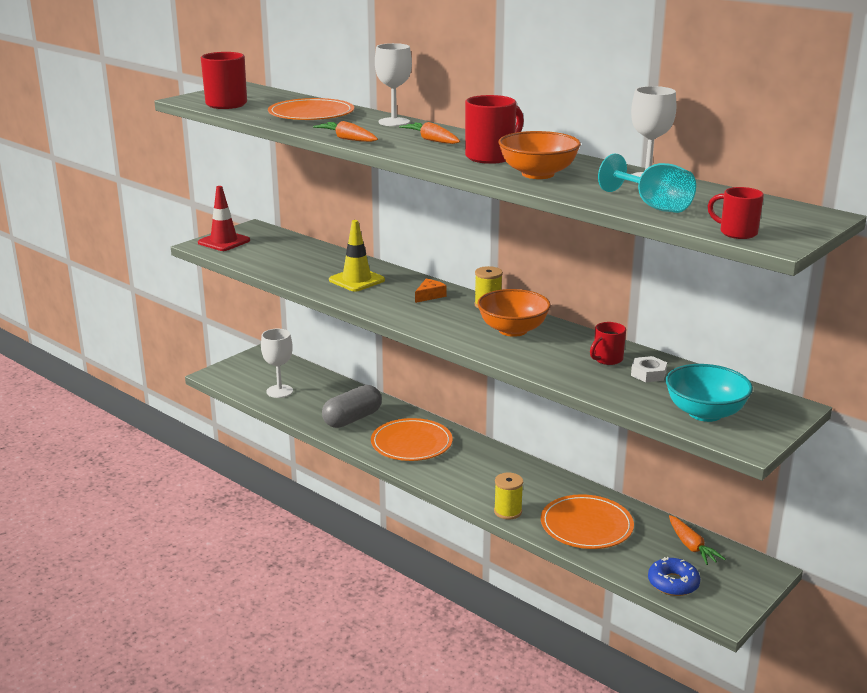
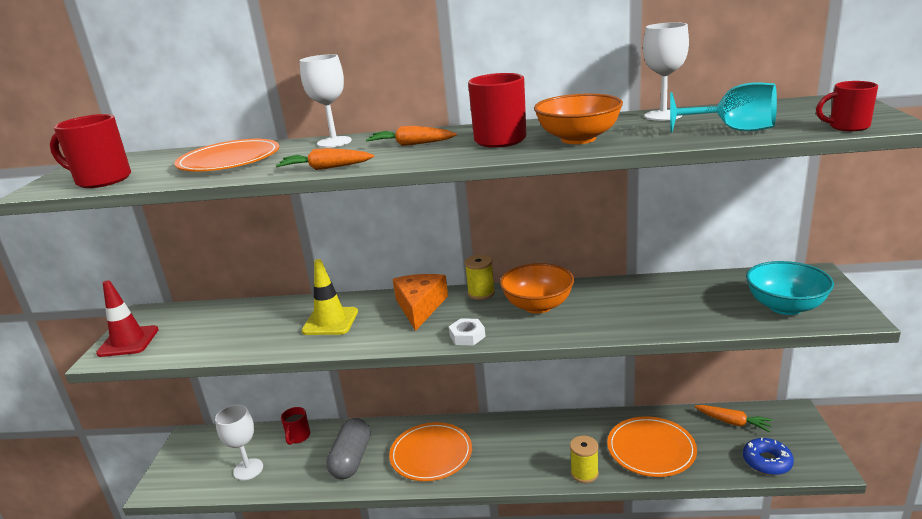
camera: 35 degrees left, 0 degrees up
orange cheese [415,279,446,303] -> orange cheese [393,274,448,331], size x1.91
red mug [590,322,626,365] -> red mug moved to [281,407,310,445]
white nut [631,356,667,382] -> white nut moved to [449,318,486,345]

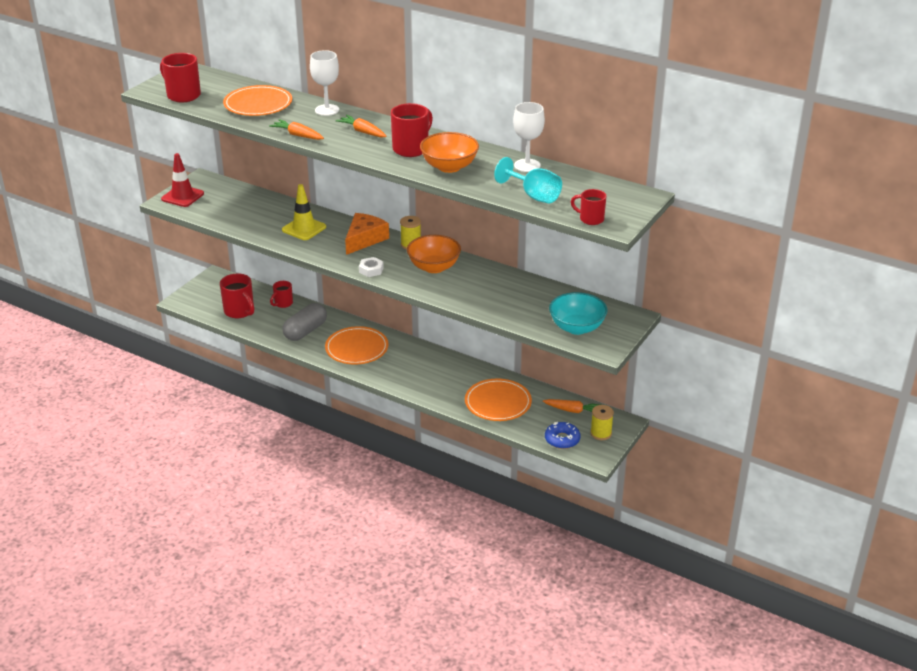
camera: 25 degrees right, 10 degrees up
white goblet [215,404,263,480] -> red mug [220,273,254,319]
yellow spool [570,436,599,483] -> yellow spool moved to [590,405,614,440]
orange carrot [694,405,773,432] -> orange carrot turned 45 degrees counterclockwise [543,399,600,413]

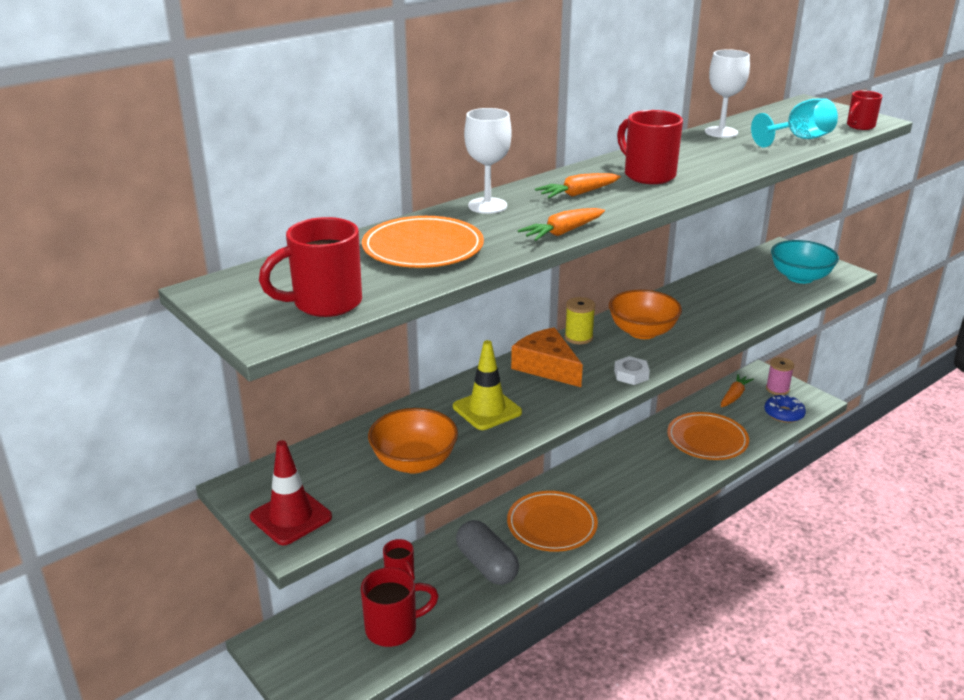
camera: 70 degrees left, 5 degrees down
orange bowl [420,132,479,173] -> orange bowl moved to [368,408,458,474]
yellow spool [590,405,614,440] -> pink spool [766,357,794,395]

